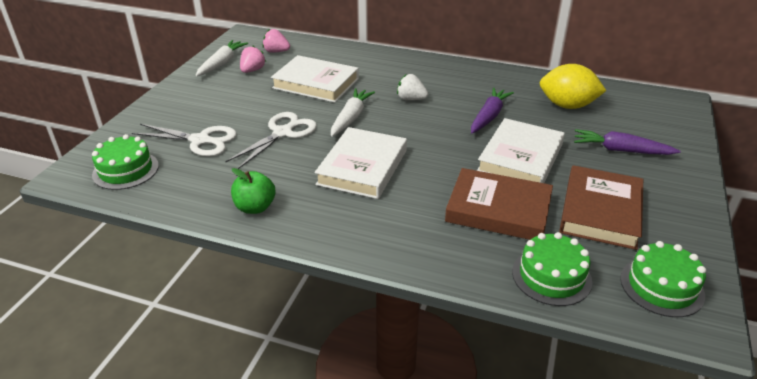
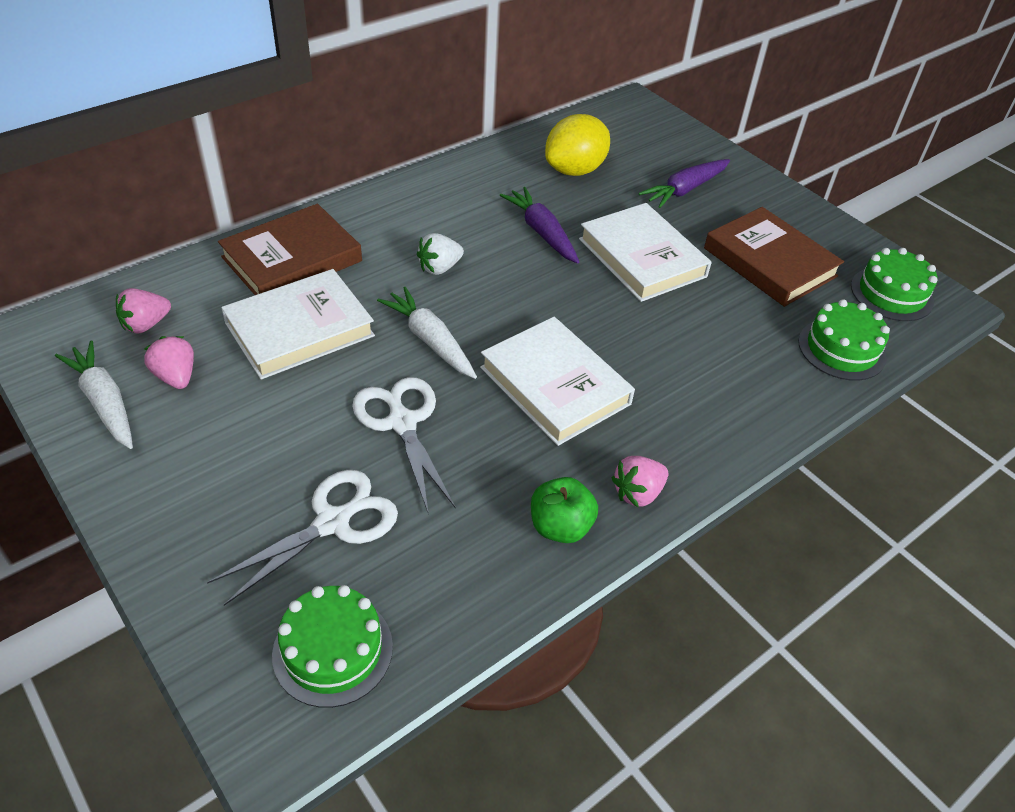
camera: 60 degrees left, 10 degrees up
brown book [445,168,553,240] -> brown book moved to [218,204,362,295]
none -> pink strawberry [612,456,668,507]

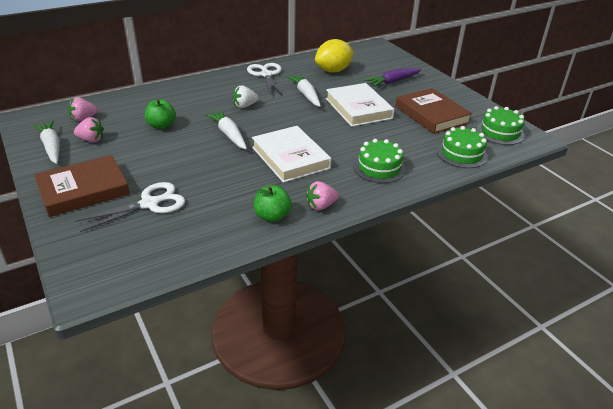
camera: 10 degrees right, 10 degrees down
pink strawberry [144,336,194,389] -> pink strawberry turned 120 degrees clockwise [74,117,104,142]
brown book [218,204,362,295] -> brown book moved to [34,155,130,217]
white book [221,269,375,379] -> green apple [145,99,176,129]
green cake [272,585,393,708] -> green cake moved to [353,139,406,183]
white scissors [352,377,456,515] -> white scissors moved to [247,63,283,96]
purple carrot [500,187,579,263] -> white carrot [287,74,321,107]

